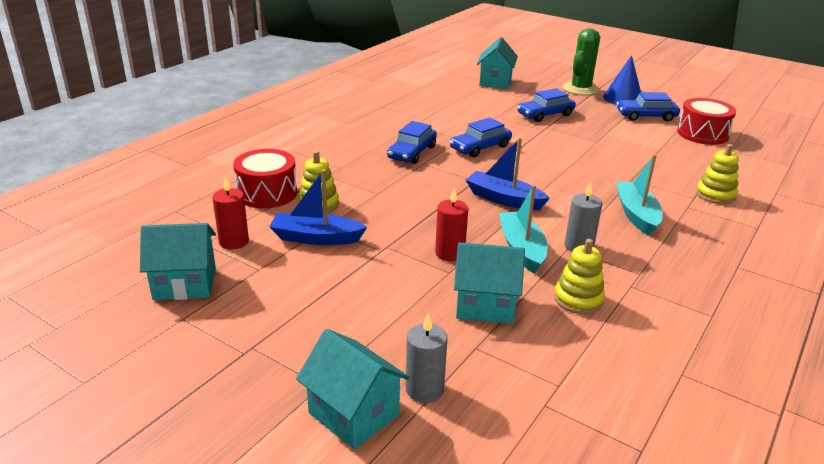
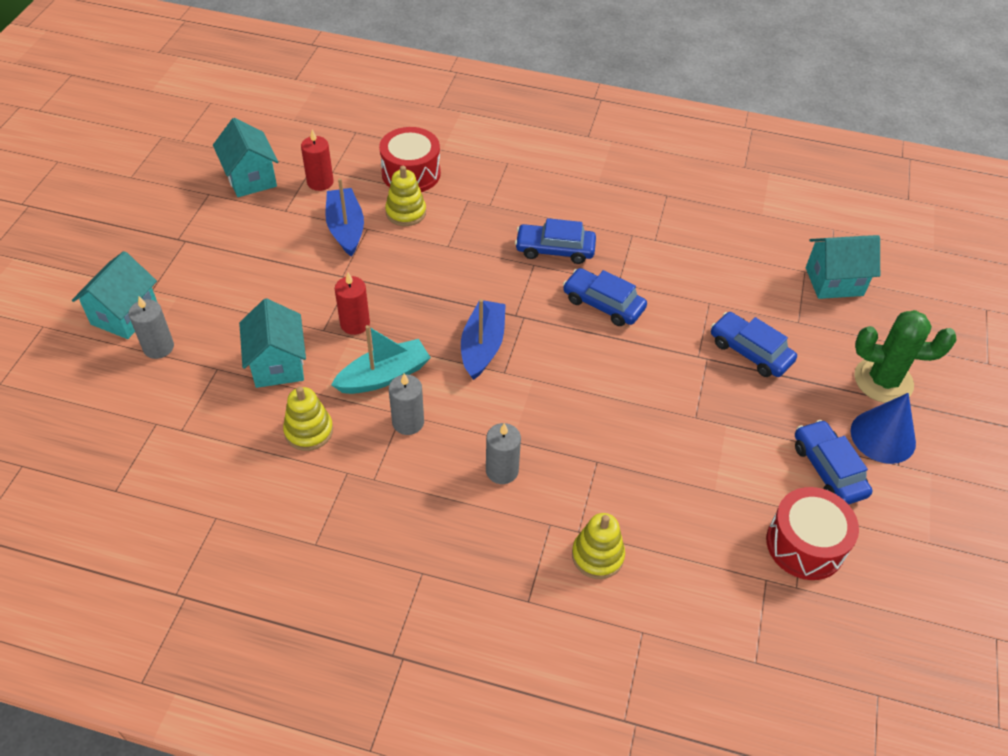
camera: 70 degrees right, 20 degrees up
turquoise boat [616,154,663,236] -> grey candle [486,423,521,484]

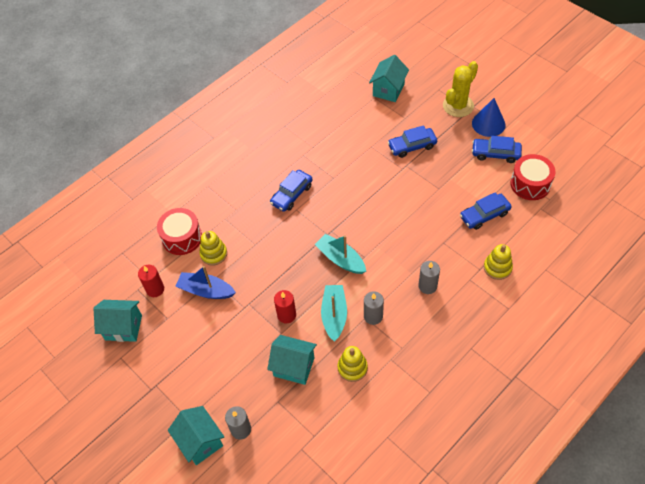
camera: 55 degrees left, 5 degrees up
blue boat [461,299,506,380] -> turquoise boat [315,234,366,274]
blue car [563,268,647,326] -> blue car moved to [460,192,512,230]
green cactus [854,310,957,403] -> yellow cactus [443,61,478,117]

